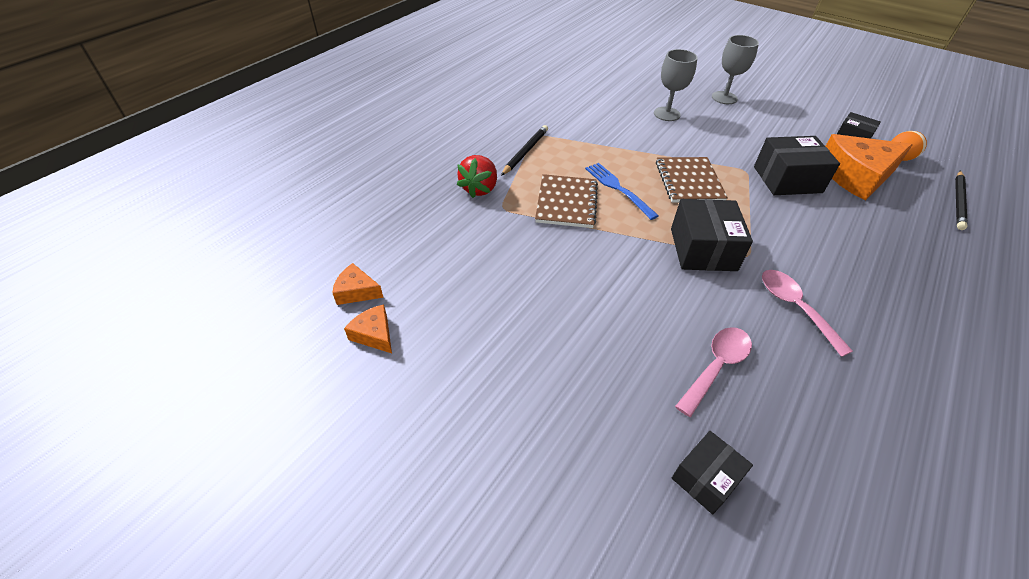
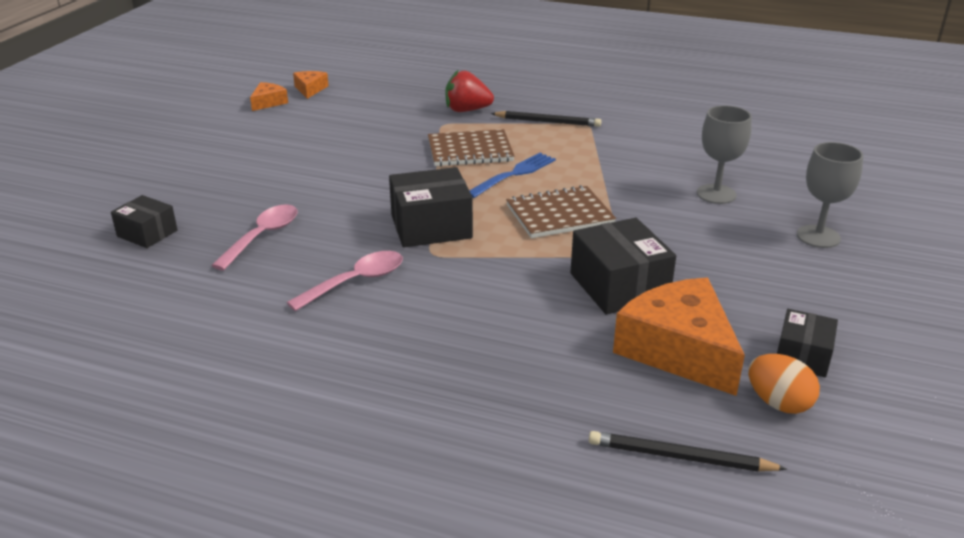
camera: 75 degrees right, 15 degrees down
pink spoon [675,327,752,417] -> pink spoon turned 90 degrees counterclockwise [211,204,297,271]

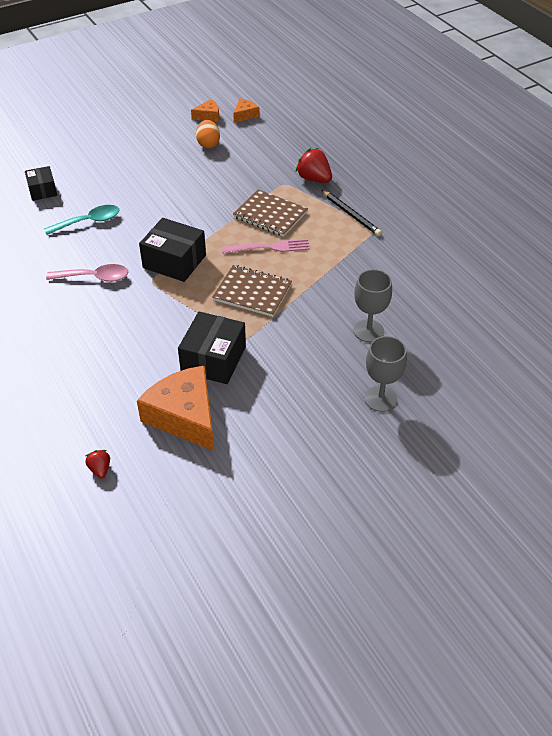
camera: 40 degrees right, 15 degrees up
pink spoon [211,204,297,271] -> turquoise spoon [44,205,119,235]
blue fork [469,153,556,198] -> pink fork [222,238,310,254]
black pencil [589,431,787,472] -> red strawberry [85,450,110,479]
orange cheese [613,278,745,396] -> orange cheese turned 45 degrees counterclockwise [137,365,214,451]
orange egg [748,354,820,414] -> orange egg moved to [196,120,220,148]
black box [777,309,838,377] -> none

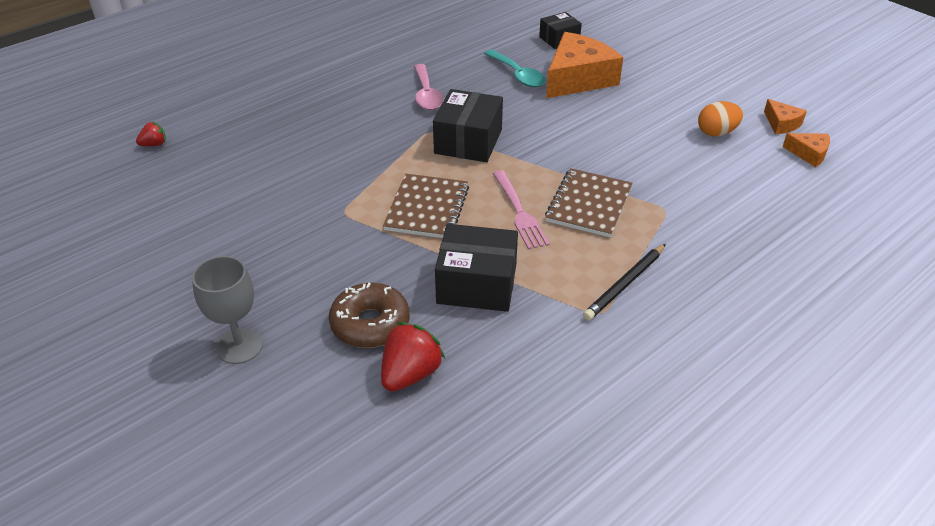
camera: 80 degrees right, 5 degrees down
orange cheese [137,365,214,451] -> orange cheese moved to [546,32,623,98]
black box [178,312,246,384] -> black box moved to [435,224,518,312]
red strawberry [295,148,332,183] -> red strawberry moved to [381,322,445,392]
grey goblet [354,269,392,342] -> brown donut [329,283,410,348]

